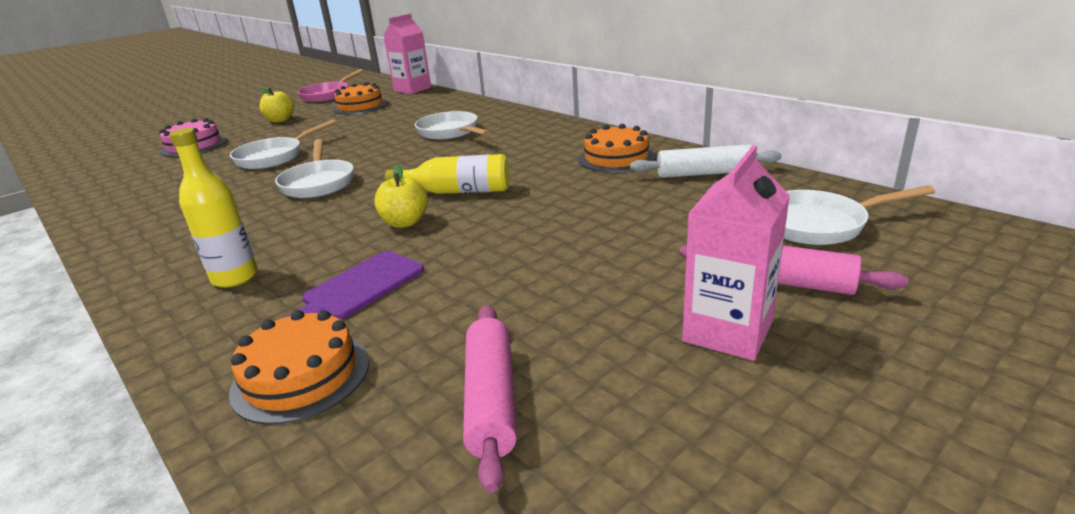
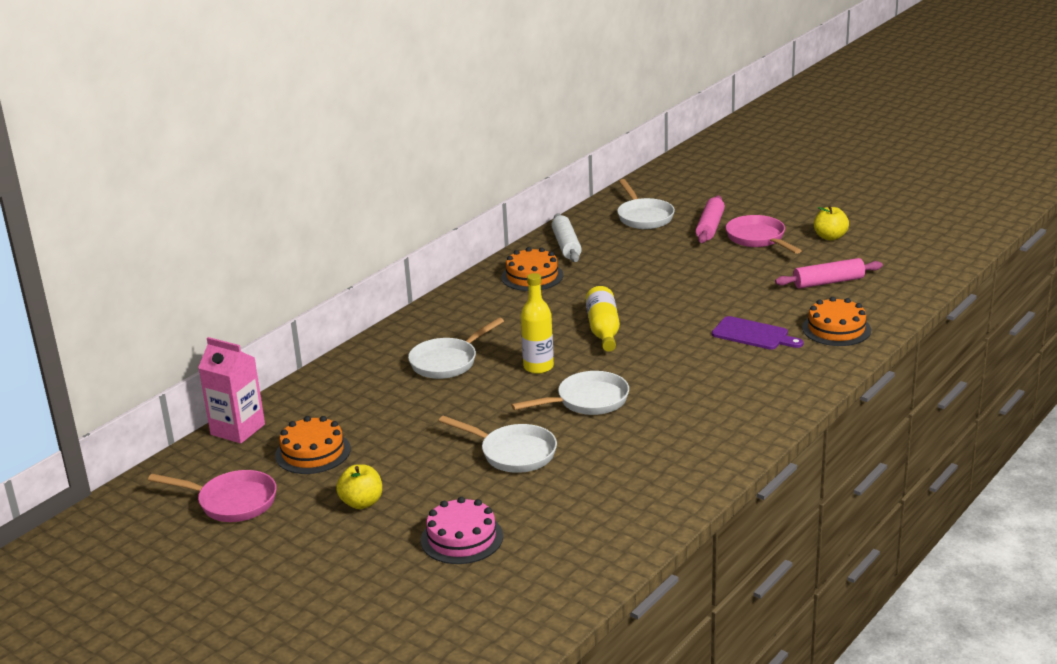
camera: 100 degrees left, 0 degrees up
yellow bottle [169,128,258,288] -> yellow bottle moved to [521,273,554,374]
yellow apple [374,165,428,228] -> yellow apple moved to [814,205,849,241]
pink carton [682,145,790,361] -> pink pan [726,215,802,254]

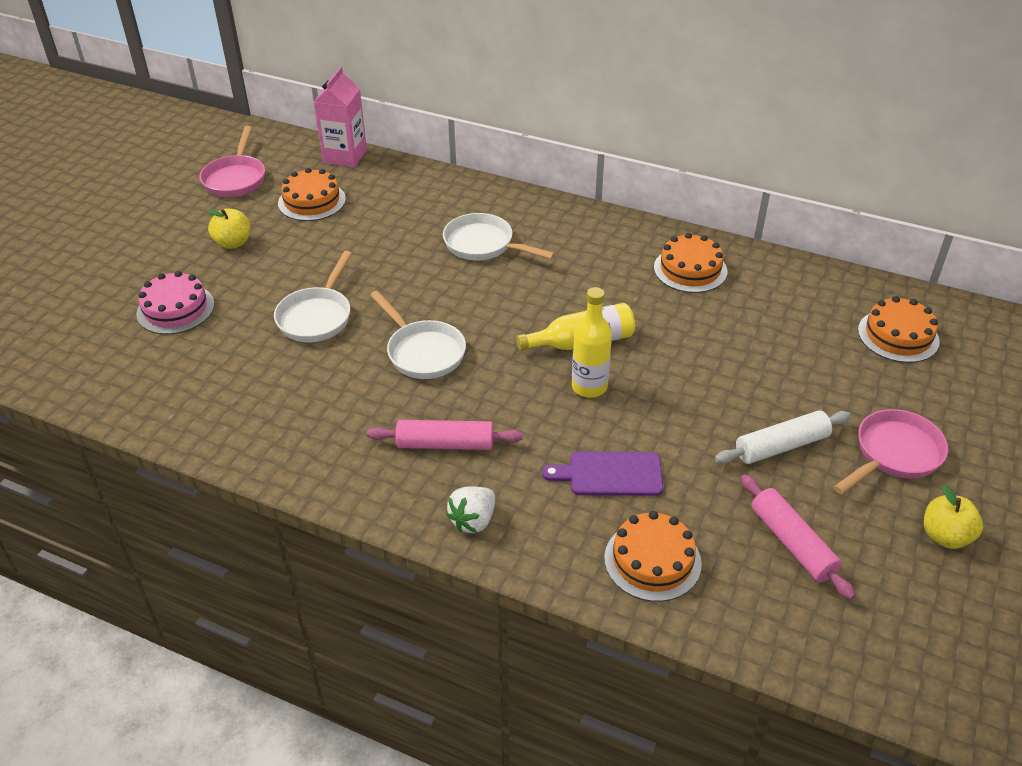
camera: 75 degrees right, 15 degrees up
yellow bottle [521,273,554,374] -> yellow bottle moved to [572,287,612,398]
white rolling pin [551,213,582,262] -> white rolling pin moved to [715,410,851,464]
white pan [617,179,675,229] -> orange cake [858,296,940,363]
pink rolling pin [696,195,725,243] -> pink rolling pin moved to [367,420,523,450]
purple cutting board [712,316,803,350] -> purple cutting board turned 75 degrees clockwise [542,451,663,496]
none -> white strawberry [446,487,495,533]

